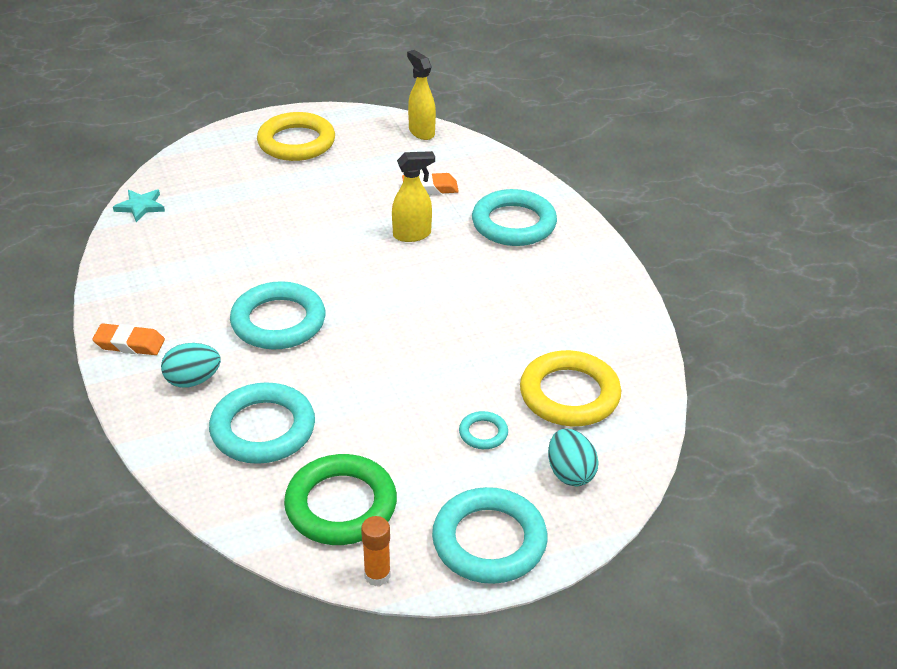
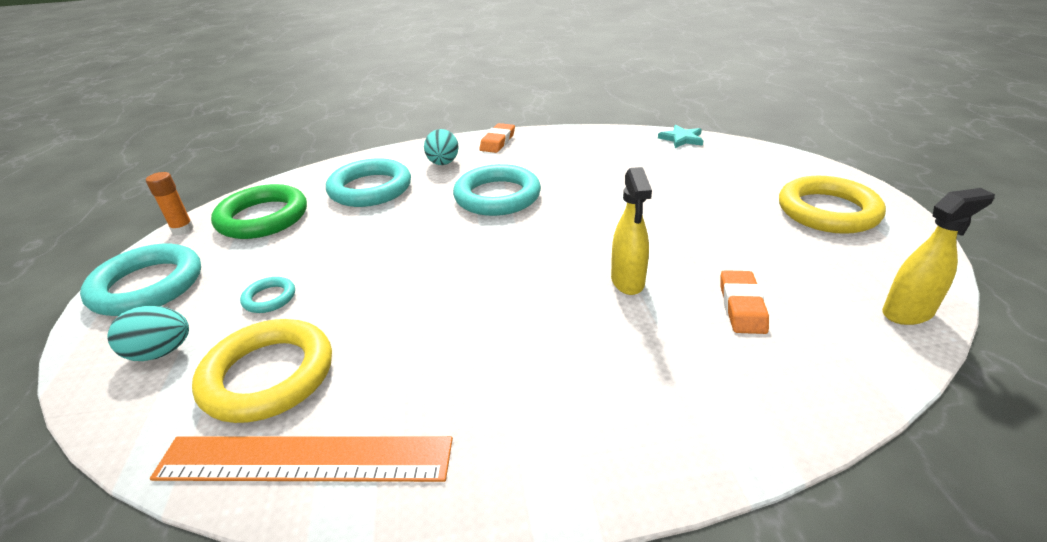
camera: 105 degrees right, 5 degrees down
turquoise ring [472,189,557,246] -> none
none -> orange ruler [150,436,453,482]

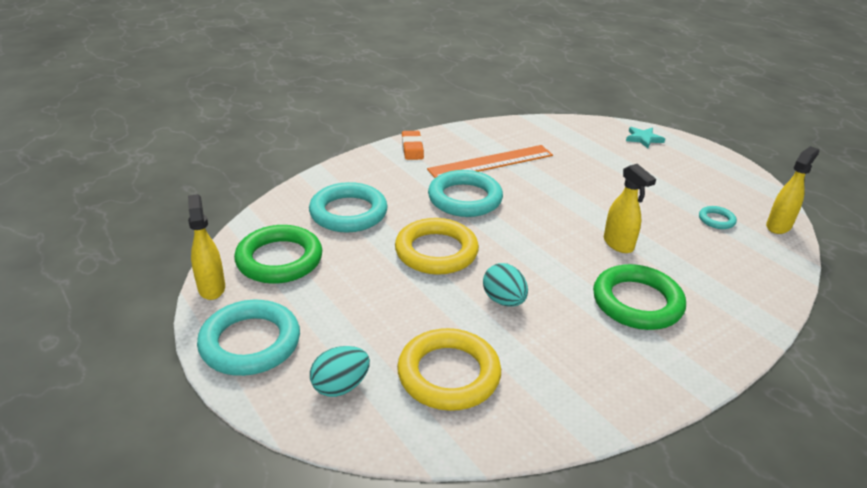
camera: 30 degrees left, 0 degrees up
orange glue stick [146,172,194,235] -> yellow spray bottle [188,194,225,300]
orange ruler [150,436,453,482] -> orange ruler moved to [427,145,553,178]
turquoise ring [240,277,295,313] -> turquoise ring moved to [699,206,737,229]
turquoise egg [424,129,459,165] -> turquoise egg moved to [483,263,528,307]
turquoise star [658,125,704,148] -> turquoise star moved to [626,127,665,148]
orange eraser [720,270,769,334] -> none
yellow ring [779,176,886,234] -> yellow ring moved to [395,218,479,275]
none -> green ring [593,264,686,330]

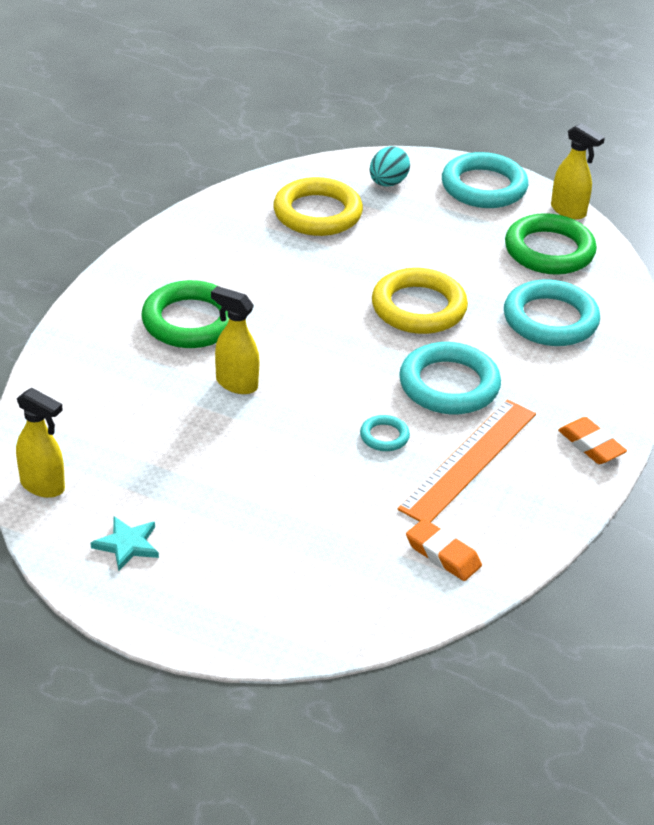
camera: 150 degrees right, 5 degrees up
turquoise egg [483,263,528,307] -> none
turquoise star [626,127,665,148] -> turquoise star moved to [91,516,159,571]
turquoise ring [699,206,737,229] -> turquoise ring moved to [360,415,410,451]
yellow spray bottle [766,146,819,234] -> yellow spray bottle turned 75 degrees counterclockwise [16,388,65,498]
none -> orange eraser [406,519,482,581]

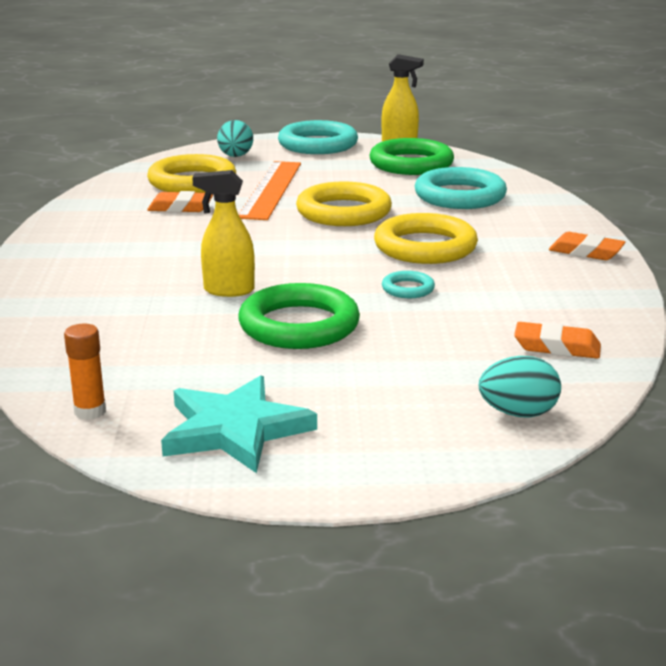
camera: 25 degrees left, 15 degrees down
yellow spray bottle [16,388,65,498] -> orange glue stick [64,324,106,420]
turquoise star [91,516,159,571] -> turquoise star [161,375,317,473], size x1.79
green ring [141,280,229,348] -> green ring moved to [238,283,360,349]
orange ruler [398,399,536,522] -> orange ruler moved to [238,161,301,220]
turquoise ring [399,342,501,414] -> yellow ring [374,213,478,264]
none -> orange eraser [147,191,213,212]
none -> turquoise egg [479,356,561,418]

